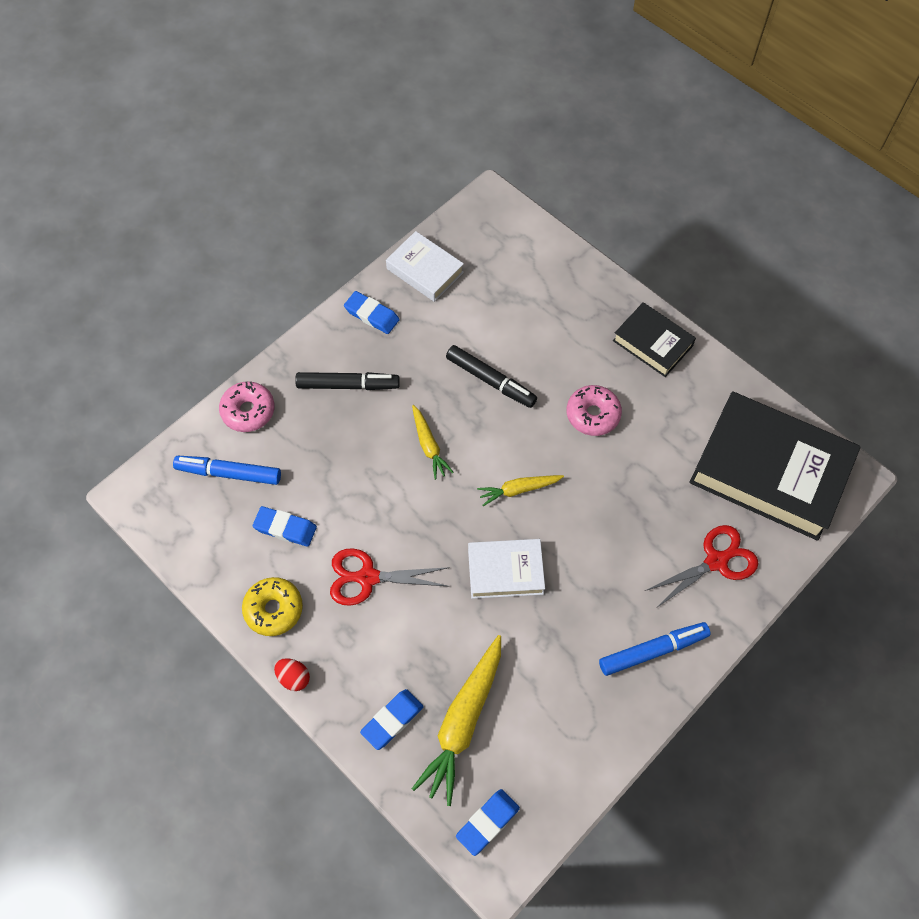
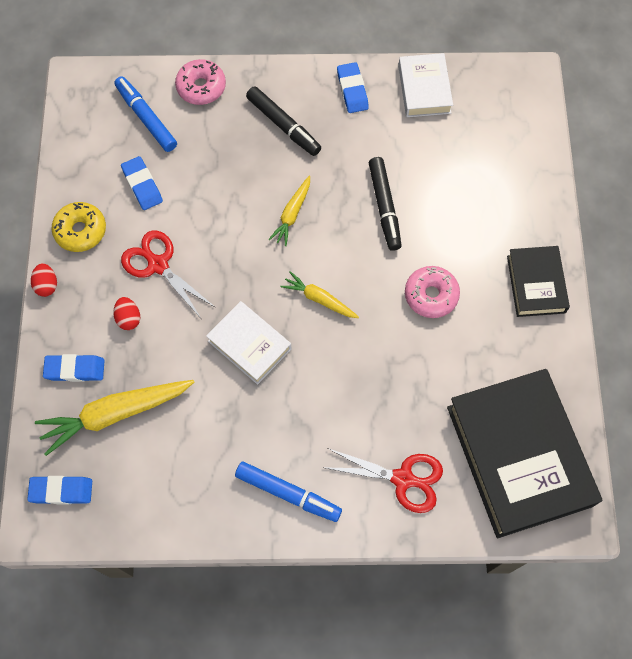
camera: 45 degrees right, 5 degrees up
none -> red egg [113,297,140,330]

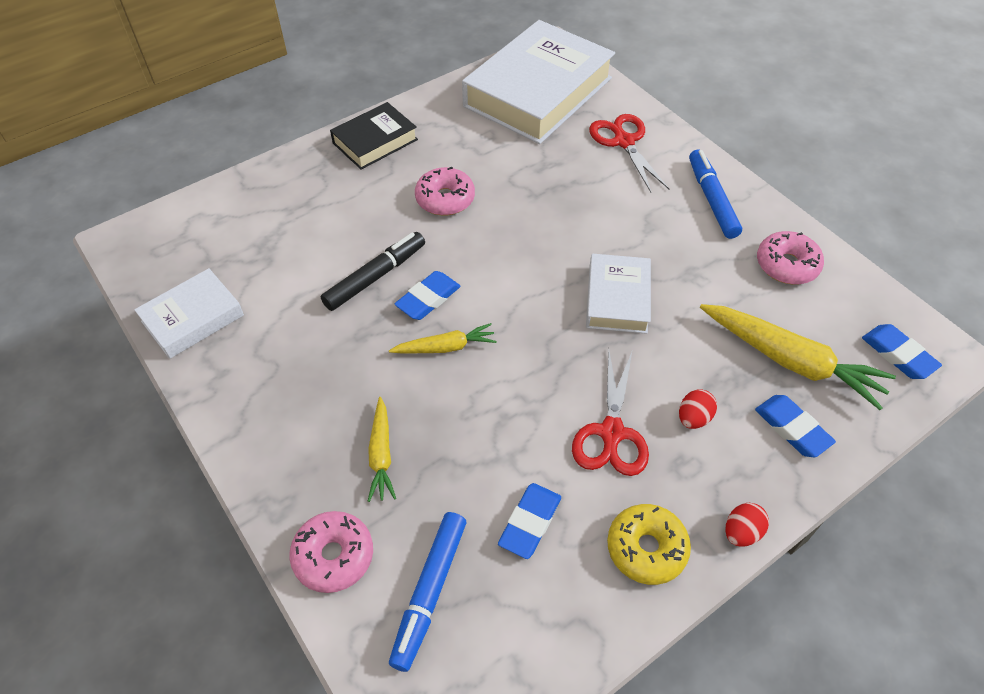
camera: 125 degrees left, 15 degrees down
black marker [246,86,321,156] -> none
yellow carrot [281,271,359,318] -> yellow carrot moved to [368,397,396,502]
blue eraser [337,62,369,113] -> blue eraser moved to [394,271,461,320]
black book [447,369,602,538] -> white book [462,20,615,144]
none -> pink donut [757,231,824,285]

